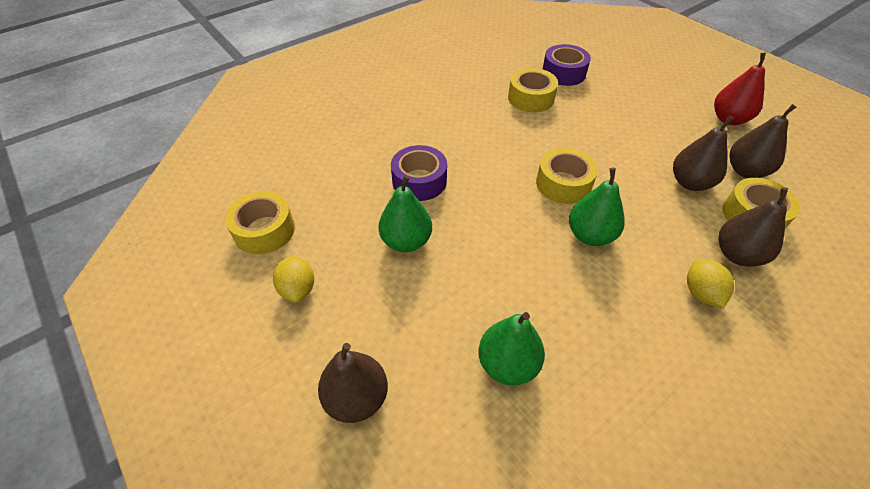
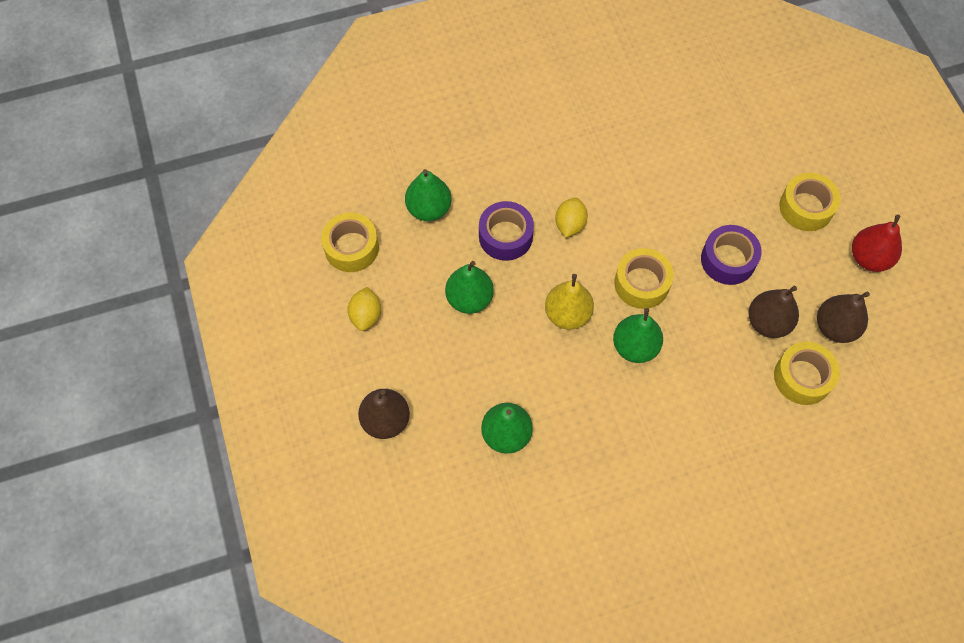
camera: 20 degrees right, 15 degrees up
yellow tape [508,68,558,112] -> yellow tape moved to [779,173,841,231]
purple tape [543,44,591,86] -> purple tape moved to [701,225,762,285]
yellow lemon [687,259,734,308] -> yellow lemon moved to [555,197,588,237]
brown pear [718,187,788,267] -> none
none -> green pear [405,169,451,221]
none -> yellow pear [545,274,594,330]

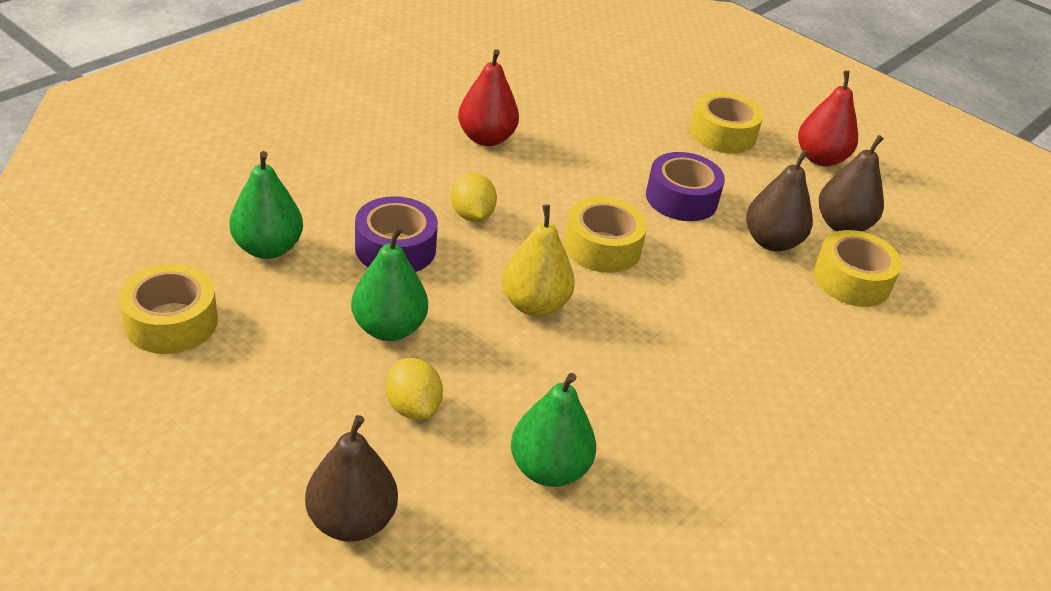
camera: 35 degrees left, 25 degrees down
yellow lemon [347,287,381,331] -> yellow lemon moved to [385,358,443,420]
green pear [613,308,663,363] -> none
none -> red pear [458,49,519,146]

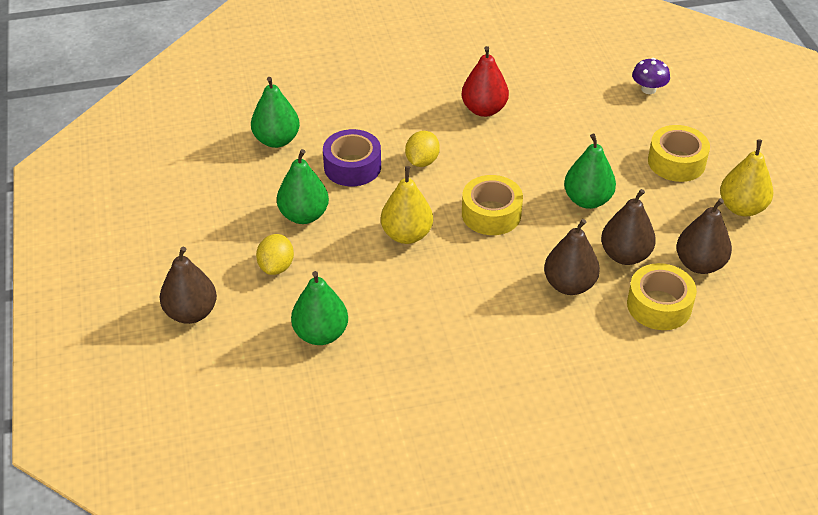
camera: 40 degrees right, 5 degrees up
yellow tape [119,264,218,354] -> none
purple tape [646,152,725,221] -> green pear [564,134,616,209]
red pear [798,71,858,166] -> yellow pear [720,139,773,216]
none -> brown pear [544,219,600,295]
none -> purple mushroom [632,58,670,94]

